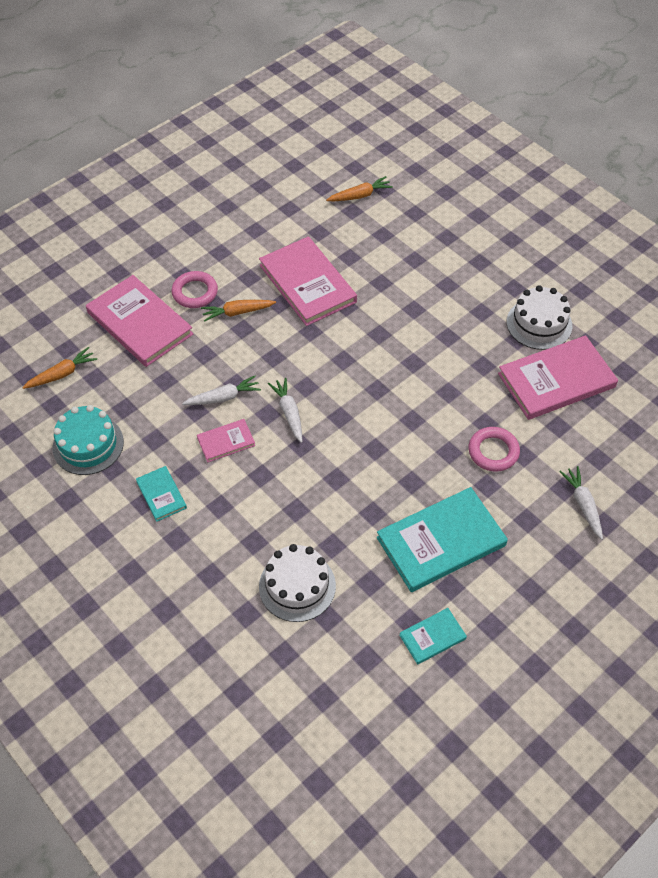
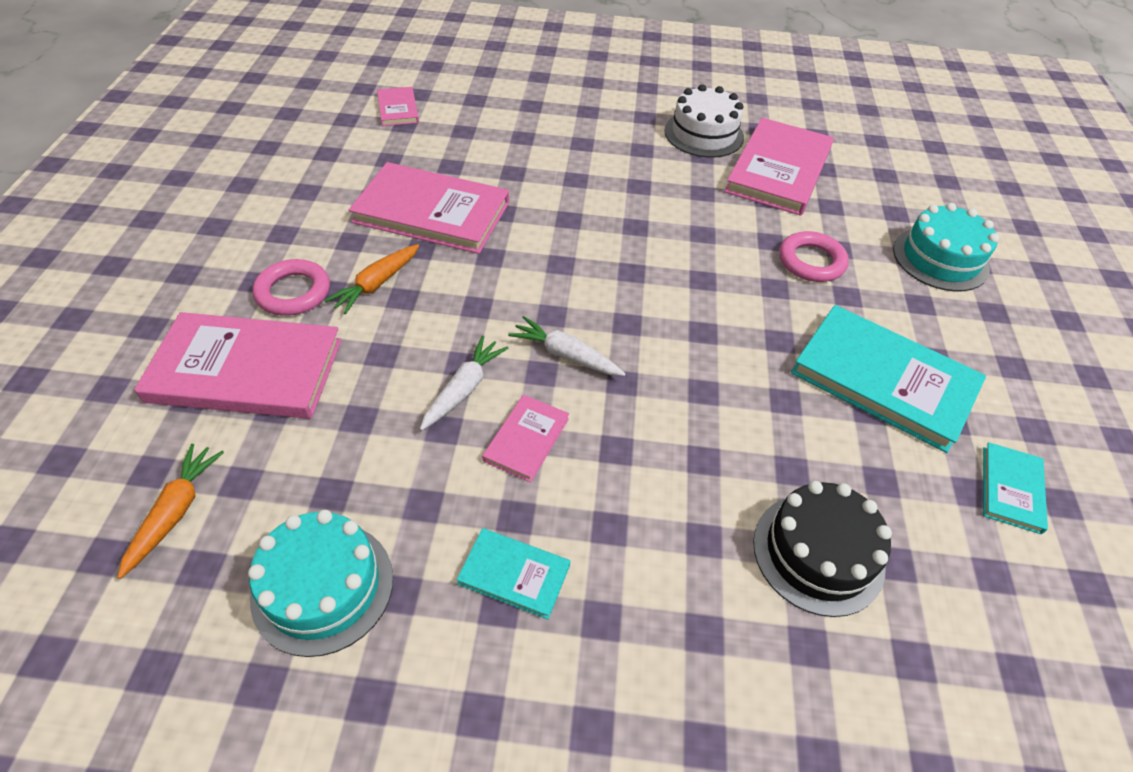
camera: 45 degrees left, 5 degrees down
white cake [259,544,336,622] -> black cake [753,481,892,617]
orange carrot [326,176,393,201] -> pink book [377,87,419,126]
turquoise book [377,487,508,592] -> turquoise book turned 75 degrees counterclockwise [791,305,986,453]
white carrot [559,466,603,540] -> turquoise cake [893,203,999,292]

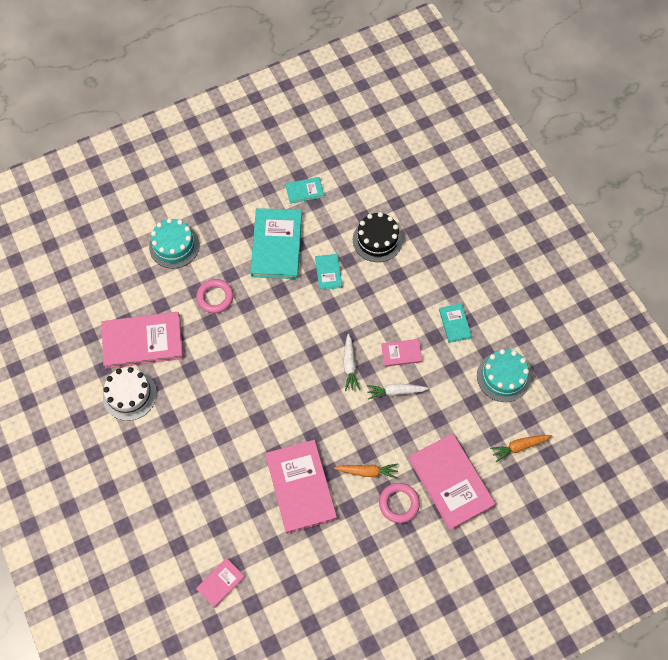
camera: 120 degrees left, 15 degrees up
none -> turquoise book [315,254,342,290]

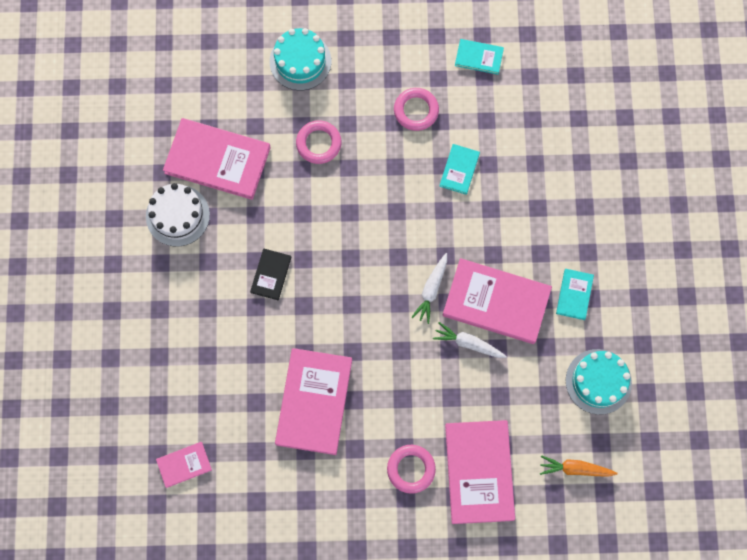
camera: 25 degrees right, 10 degrees up
turquoise book [250,208,302,279] -> pink ring [394,88,439,131]
orange carrot [334,463,398,479] -> none
black cake [353,212,403,262] -> none
pink book [381,339,423,367] -> pink book [442,258,552,344], size x2.05
none -> black book [250,248,291,300]

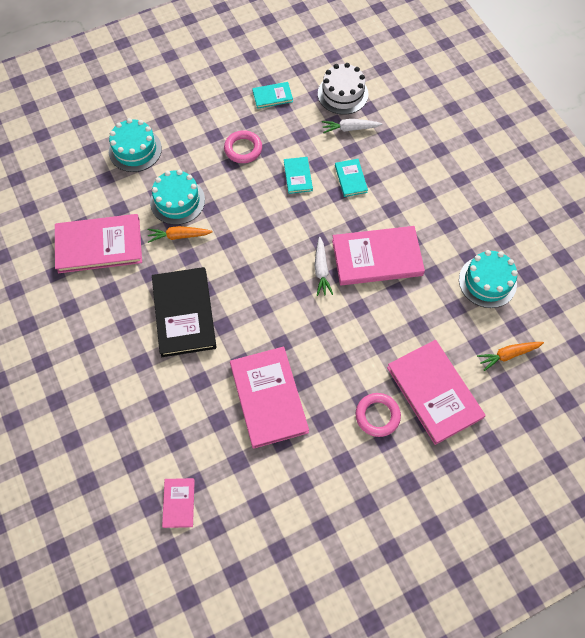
camera: 25 degrees left, 10 degrees down
white cake [146,183,210,247] -> white cake moved to [318,63,369,115]
pink book [156,442,212,488] -> pink book turned 45 degrees counterclockwise [162,478,195,528]
black book [250,248,291,300] -> black book [152,267,216,357], size x2.05
pink ring [296,120,342,164] -> turquoise cake [150,170,205,225]
white carrot [433,322,507,358] -> white carrot moved to [322,119,382,133]
turquoise book [556,269,594,320] -> turquoise book moved to [335,159,368,197]
none -> orange carrot [148,226,212,243]

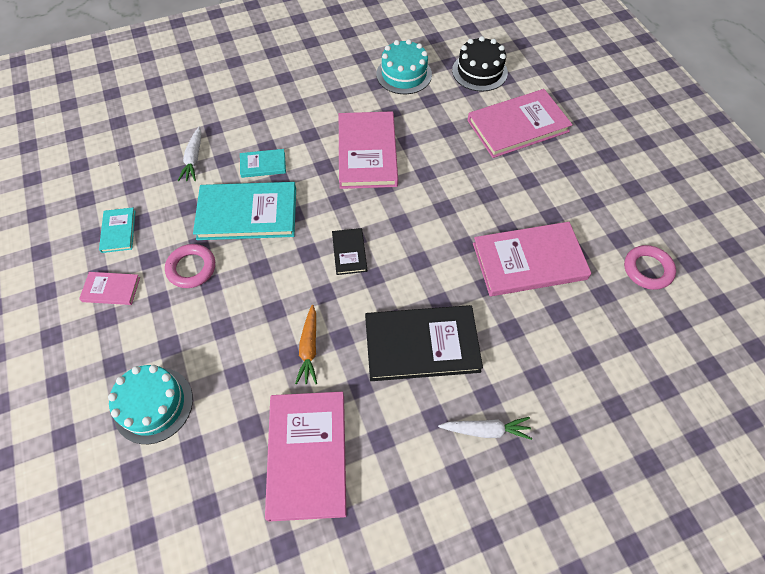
camera: 85 degrees left, 5 degrees down
turquoise cake [150,170,205,225] -> none
pink book [162,478,195,528] -> pink book moved to [79,272,140,305]
turquoise book [284,157,313,194] -> turquoise book [193,182,296,240], size x2.05
white carrot [315,237,333,296] -> white carrot moved to [438,417,532,440]
white cake [318,63,369,115] -> none
pink ring [356,393,401,437] -> pink ring moved to [624,245,676,290]
orange carrot [477,342,544,371] -> black cake [452,36,508,92]
none -> black book [332,228,367,275]

